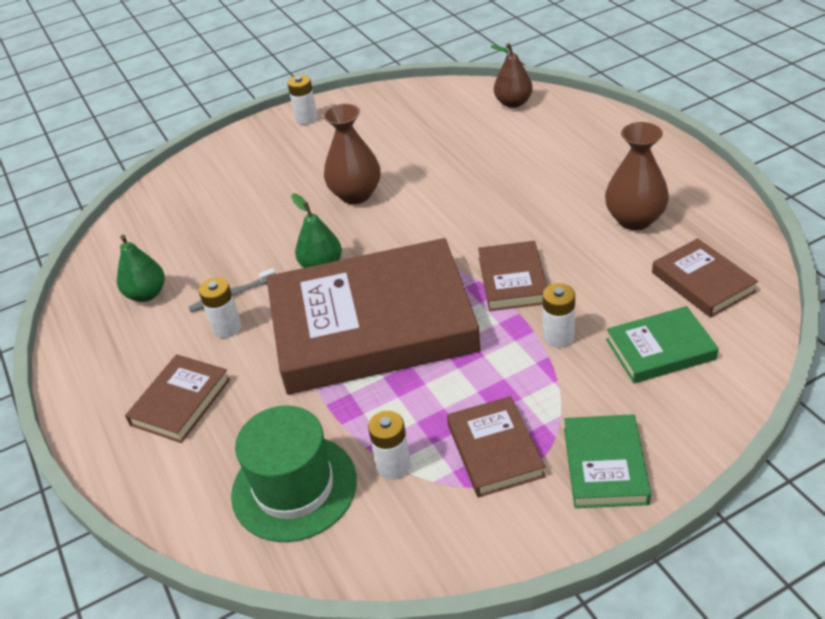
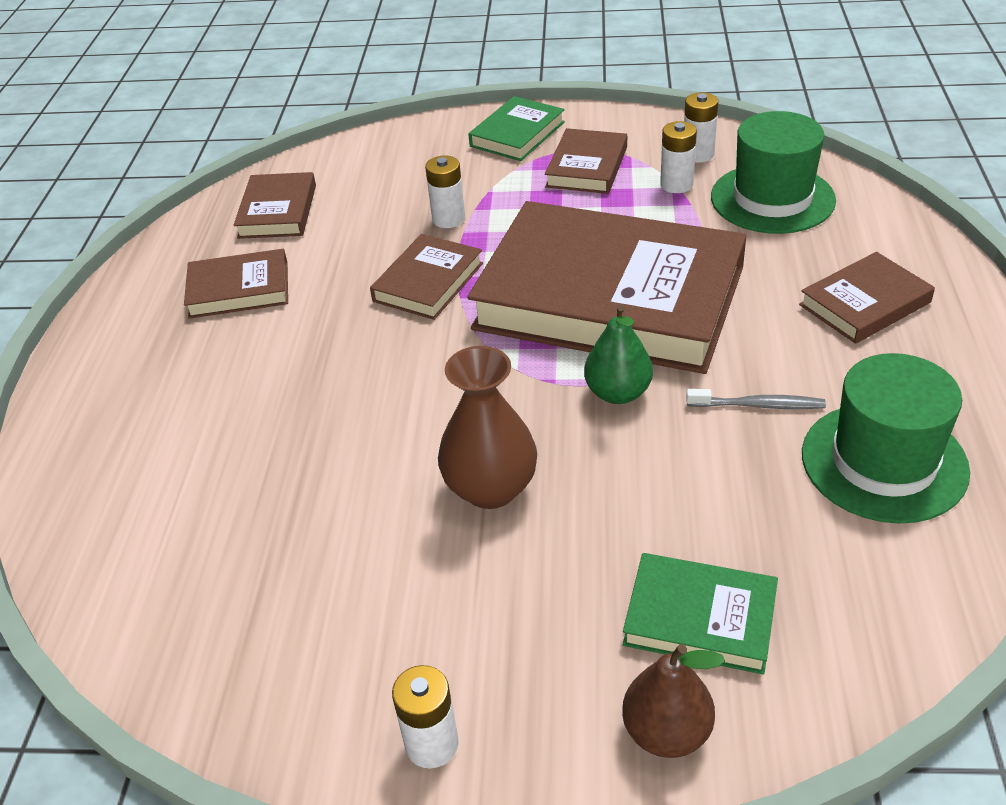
camera: 150 degrees left, 0 degrees up
green pear [117,235,165,302] -> green hat [802,353,970,523]
white battery [199,278,241,338] -> white battery moved to [684,92,718,163]
brown pear [491,43,533,108] -> brown pear moved to [622,644,725,758]
brown vase [605,122,669,230] -> brown book [184,249,288,319]
green book [606,306,719,383] -> green book moved to [623,553,778,675]

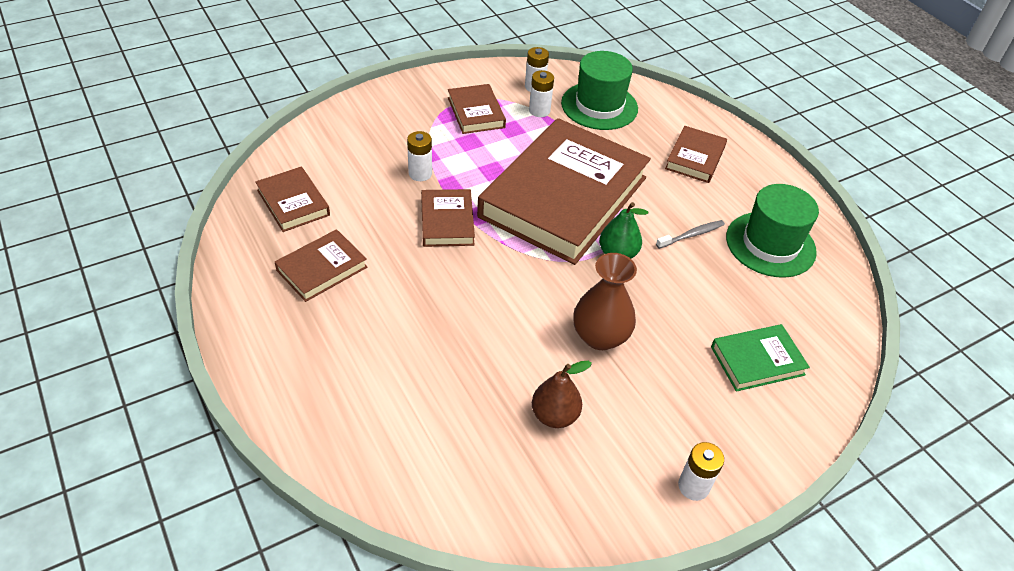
camera: 40 degrees left, 5 degrees up
brown book [467,201,746,374] -> brown book turned 45 degrees counterclockwise [477,118,651,265]
green book [468,96,565,161] -> none
brown pear [622,644,725,758] -> brown pear moved to [532,361,592,428]

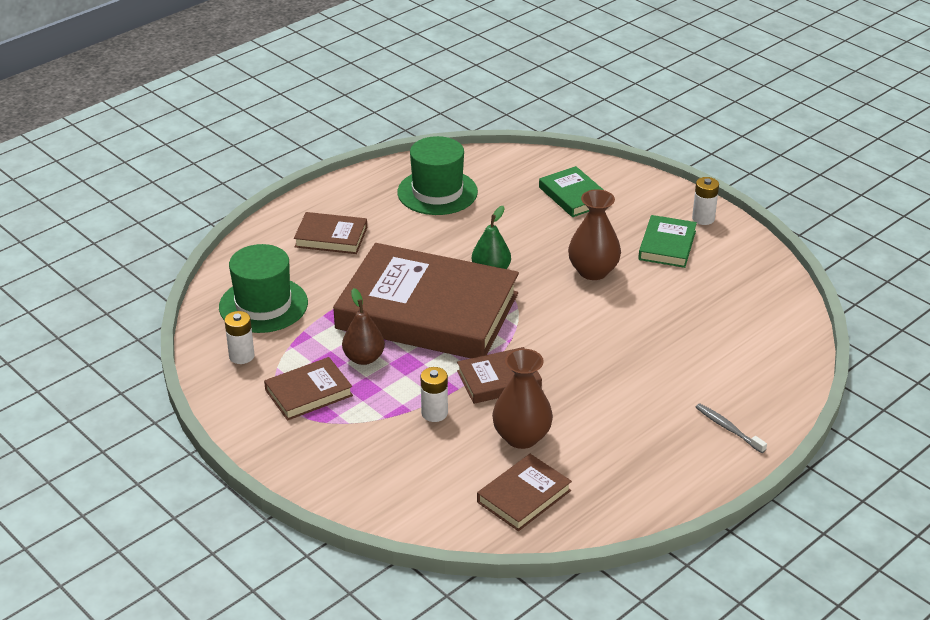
camera: 100 degrees left, 10 degrees down
brown book [275,229,367,302] -> none
white battery [529,70,554,117] -> none
brown pear [532,361,592,428] -> brown pear moved to [342,288,385,365]
grey toothbrush [656,220,725,249] -> grey toothbrush moved to [696,403,767,453]
none -> brown vase [492,349,553,449]
none -> green book [638,215,697,268]

